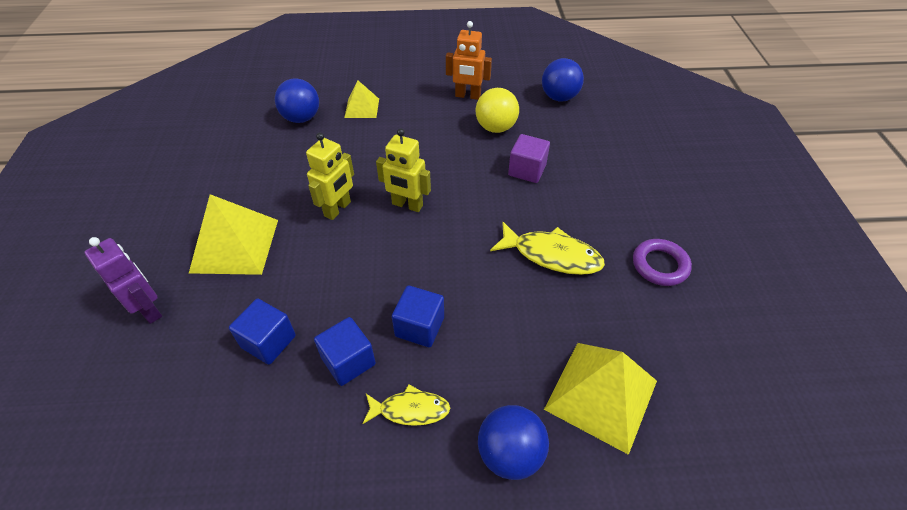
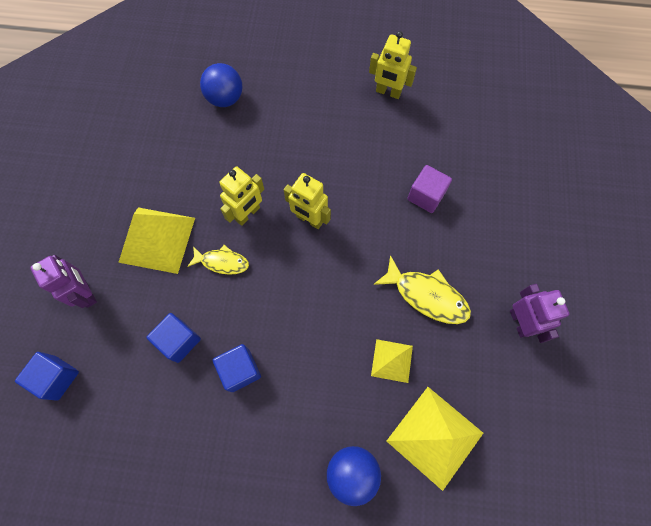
camera: 10 degrees right, 20 degrees up
yellow pyramid [344,80,379,118] -> yellow pyramid moved to [371,339,413,383]
yellow fish [362,384,450,426] -> yellow fish moved to [187,245,249,275]
blue cube [392,285,444,347] -> blue cube moved to [15,352,79,401]
orange robot [446,21,492,100] -> yellow robot [369,31,417,99]
yellow ball [476,88,519,133] -> none
blue ball [542,58,584,101] -> none
purple ring [633,239,692,286] -> purple robot [510,284,569,343]

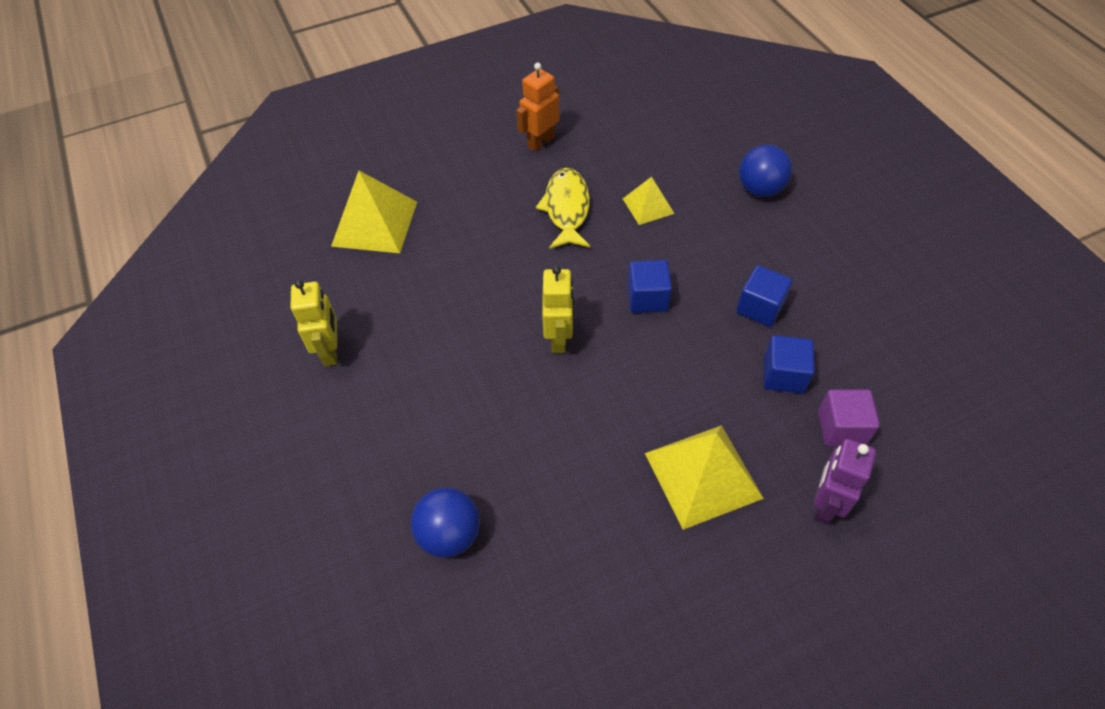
camera: 120 degrees left, 15 degrees down
blue cube [15,352,79,401] -> blue cube moved to [628,260,672,313]
yellow fish [187,245,249,275] -> none
yellow robot [220,166,264,226] -> none
yellow pyramid [387,387,483,491] -> yellow pyramid moved to [331,171,417,253]
purple cube [407,165,452,213] -> purple cube moved to [818,389,880,446]
purple robot [510,284,569,343] -> orange robot [516,63,560,152]

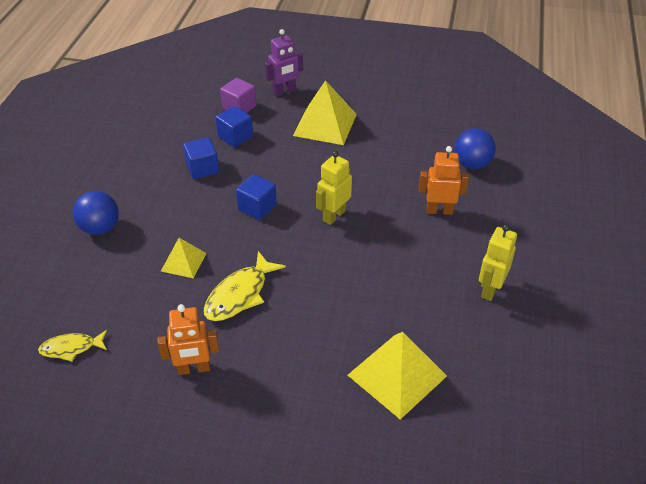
camera: 145 degrees left, 10 degrees down
none -> yellow fish [38,330,107,362]
none -> orange robot [419,146,469,215]

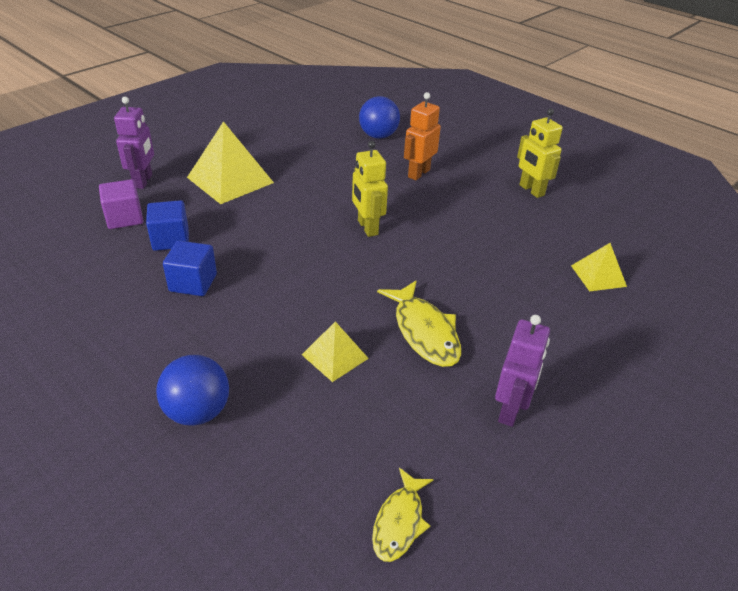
camera: 60 degrees left, 5 degrees down
orange robot [157,304,219,375] -> purple robot [495,315,550,427]
blue cube [236,174,277,220] -> none
yellow pyramid [348,332,447,420] -> yellow pyramid [571,243,627,291], size x0.56

